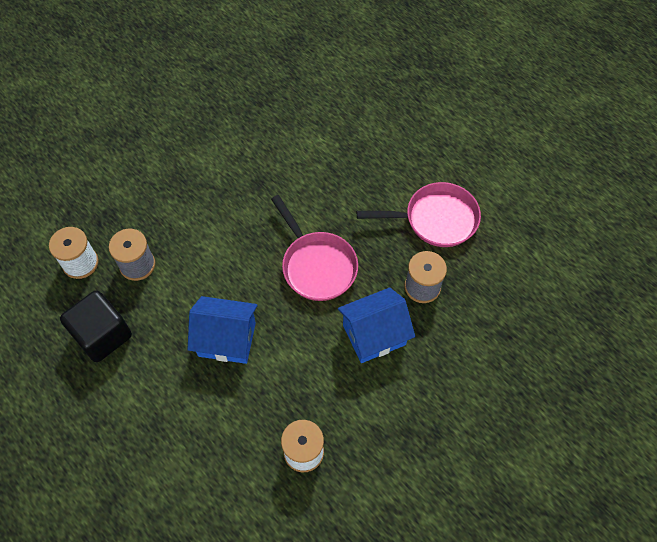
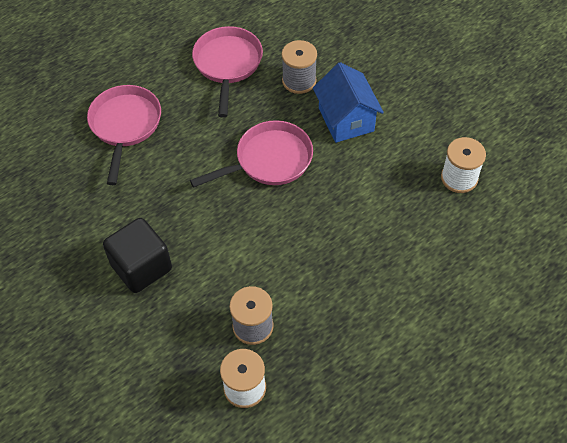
camera: 85 degrees left, 5 degrees down
black cube [60,291,132,362] -> black cube moved to [103,218,172,293]
blue house [187,296,258,364] -> none
none -> pink pan [87,85,161,185]

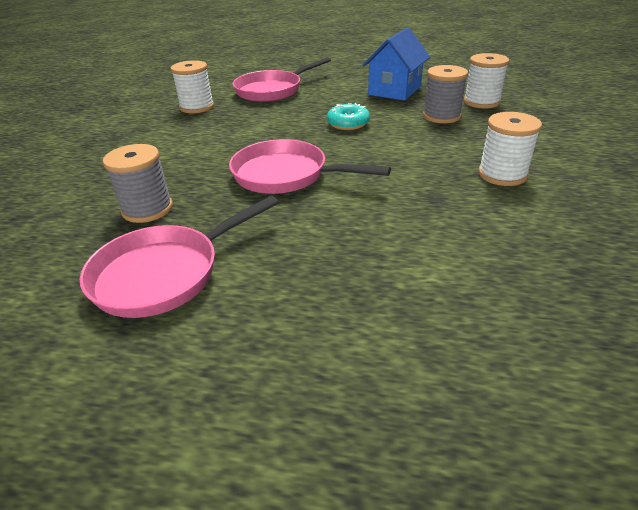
camera: 130 degrees left, 20 degrees down
pink pan [87,85,161,185] -> pink pan moved to [233,57,331,102]
black cube [103,218,172,293] -> white spool [478,112,542,186]
blue house [313,62,384,143] -> blue house moved to [363,27,430,101]
none -> turquoise donut [327,103,370,130]

